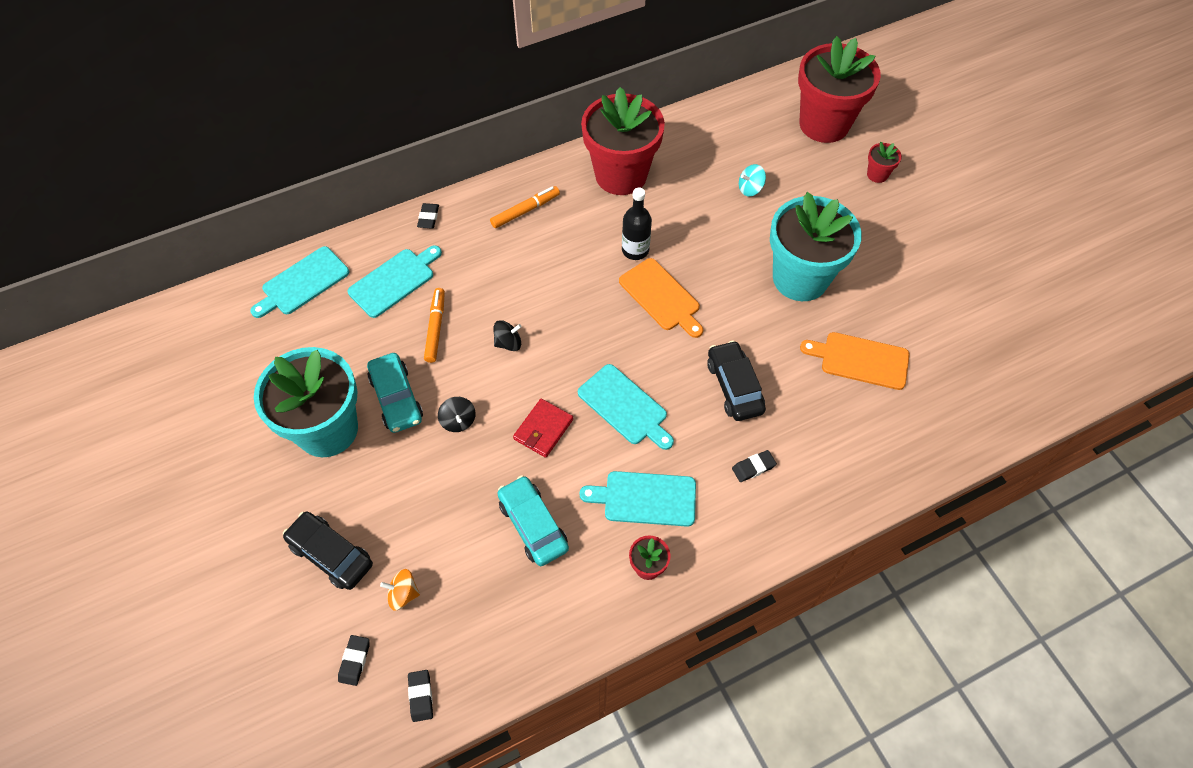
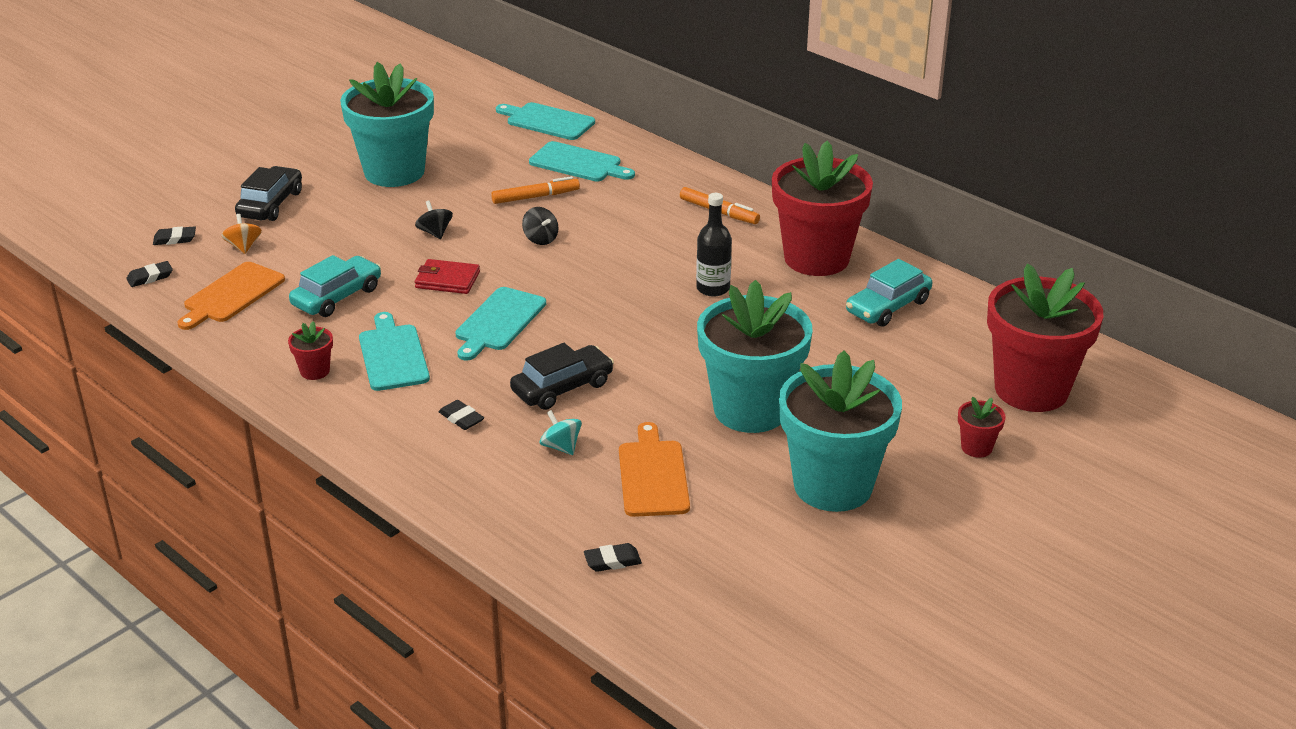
camera: 70 degrees right, 25 degrees down
turquoise car [367,353,423,433] -> turquoise car moved to [846,259,932,327]
black eraser [417,203,439,228] -> black eraser moved to [584,543,642,572]
black spinning top [438,397,476,432] -> black spinning top turned 105 degrees clockwise [415,200,453,239]
orange cutting board [619,258,703,338] -> orange cutting board moved to [177,262,285,330]
turquoise spinning top [739,164,766,196] -> turquoise spinning top moved to [540,410,582,455]
none -> turquoise flower pot [779,351,902,512]

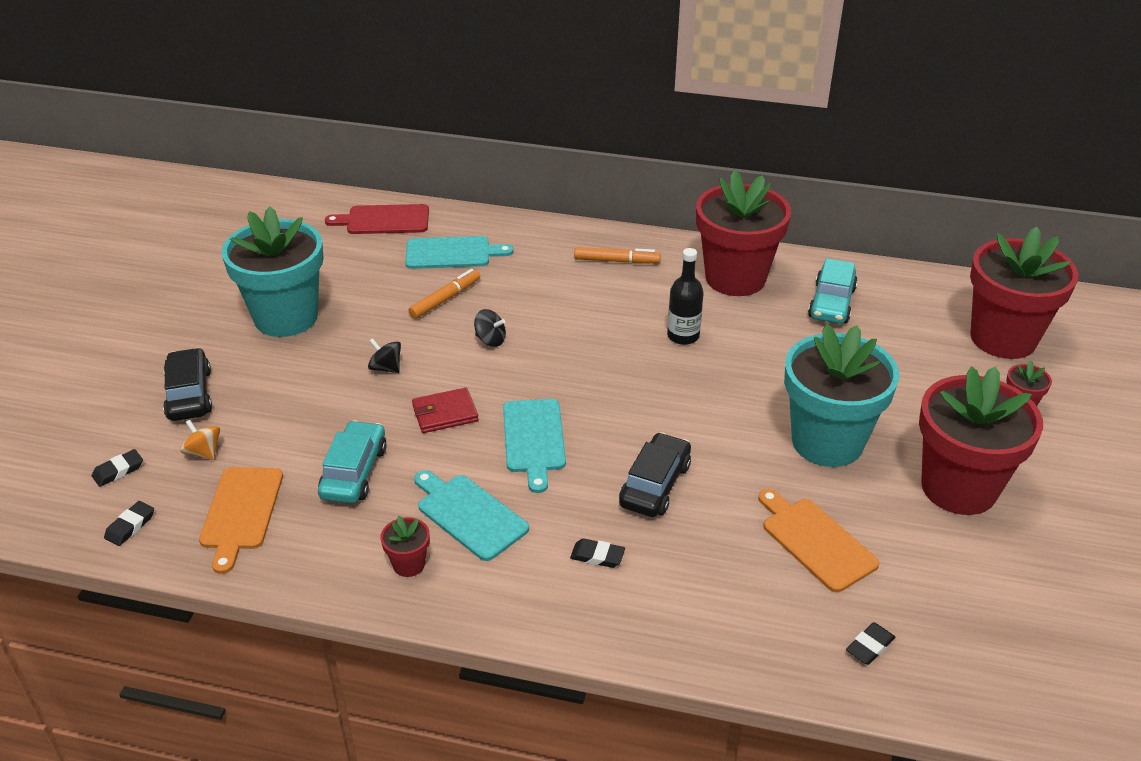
camera: 30 degrees left, 5 degrees up
turquoise cutting board [496,102,595,140] -> red cutting board [325,204,429,234]
turquoise spinning top [540,410,582,455] -> none
turquoise flower pot [779,351,902,512] -> red flower pot [919,366,1043,515]

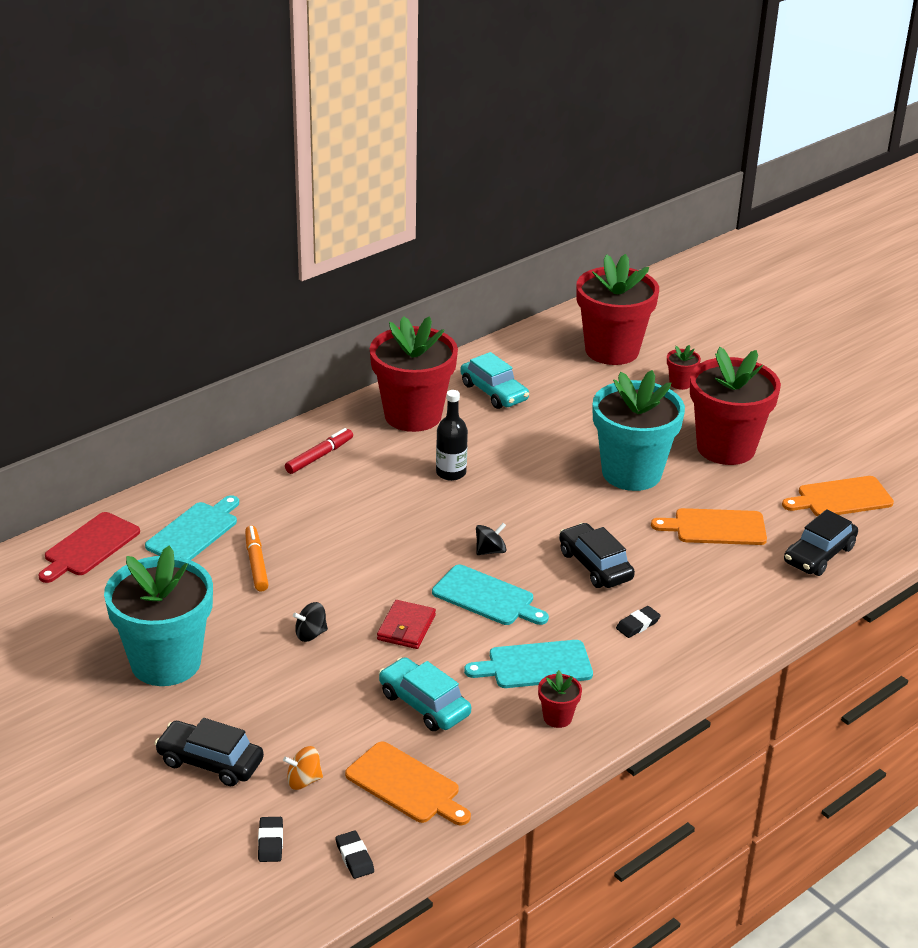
camera: 55 degrees left, 5 degrees down
black spinning top [474,309,506,347] -> black spinning top moved to [476,523,507,555]
orange marker [574,247,661,264] -> red marker [285,428,353,474]
black eraser [846,622,895,665] -> black car [784,509,858,576]
none -> orange cutting board [782,476,894,516]

